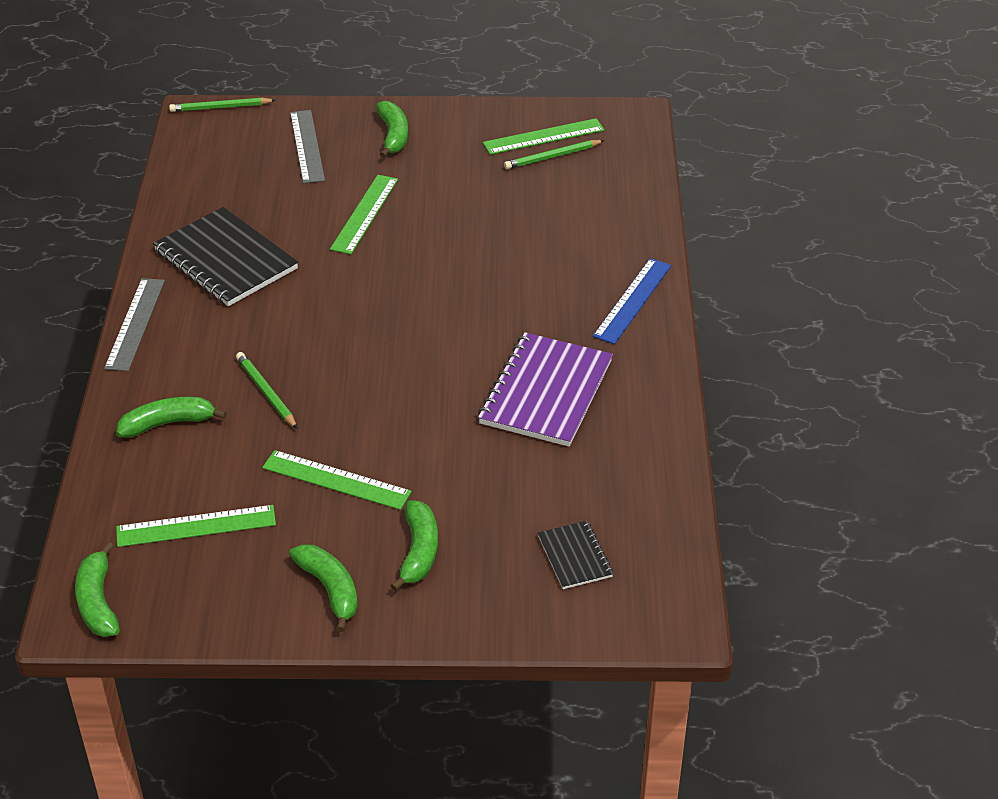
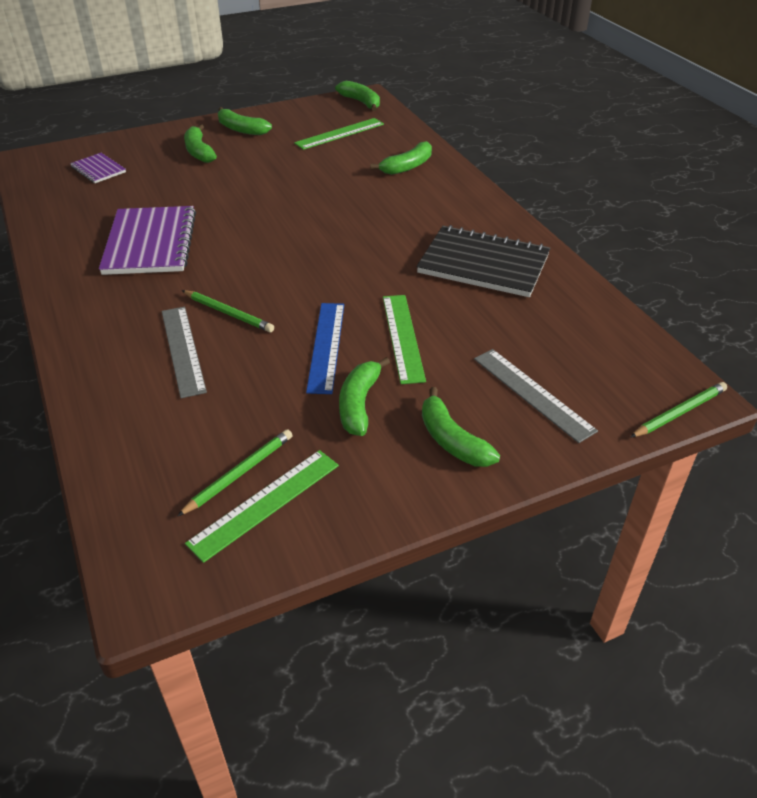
camera: 155 degrees right, 0 degrees up
grey ruler [104,278,165,371] -> grey ruler moved to [161,307,207,398]
green pencil [236,352,298,429] -> green pencil moved to [182,290,274,332]
green ruler [262,450,412,510] -> none
black notebook [538,521,613,589] -> purple notebook [70,153,126,183]
blue ruler [593,258,671,344] -> blue ruler moved to [306,303,344,394]
none -> green banana [339,357,390,436]

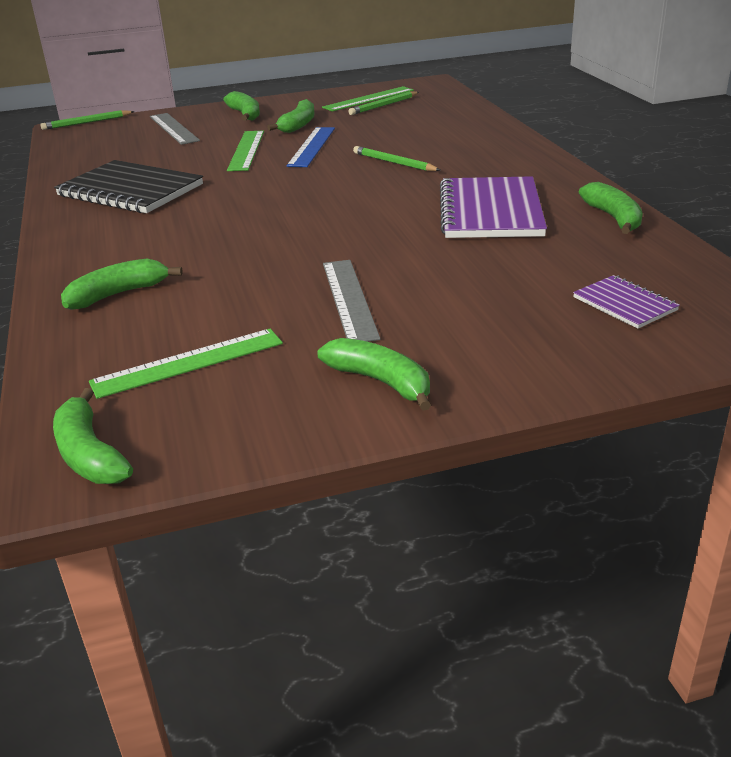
camera: 170 degrees left, 10 degrees down
grey ruler [161,307,207,398] -> grey ruler moved to [323,260,380,342]
green banana [184,124,217,163] -> green banana moved to [579,182,643,234]

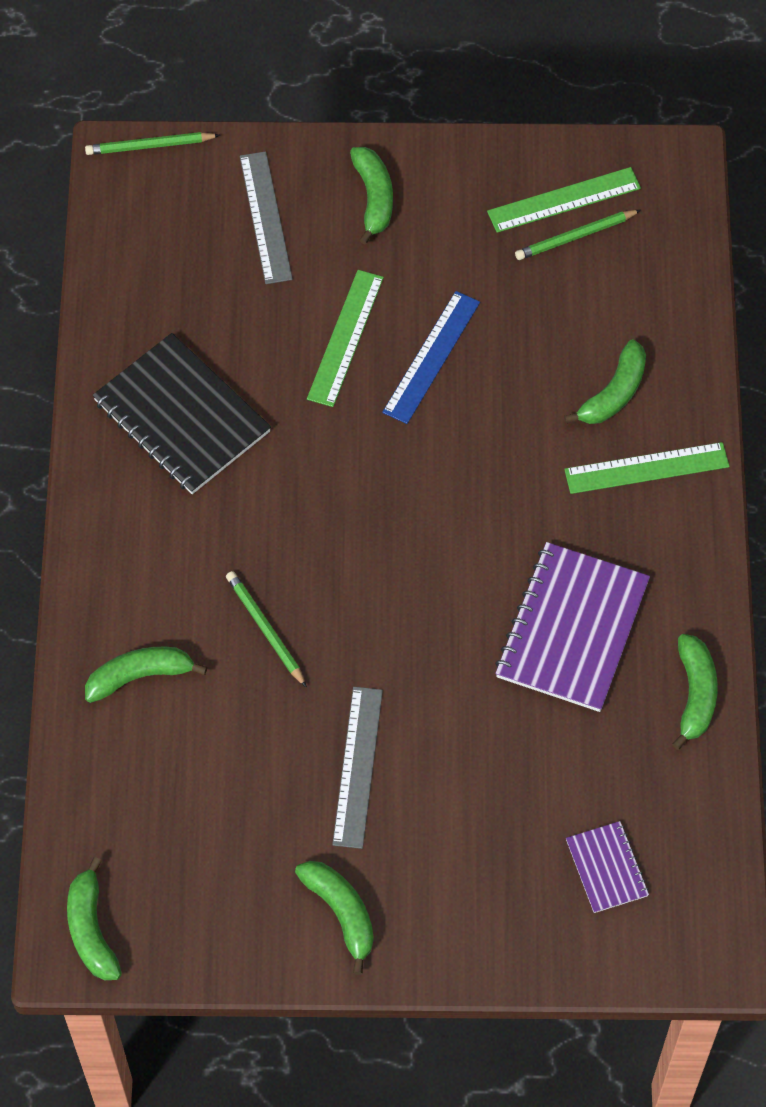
camera: 15 degrees right, 30 degrees up
green ruler [89,329,283,399] -> green ruler moved to [564,442,730,494]
green banana [267,99,315,133] -> green banana moved to [564,339,646,424]
green pencil [353,146,440,171] -> green pencil moved to [226,571,307,688]

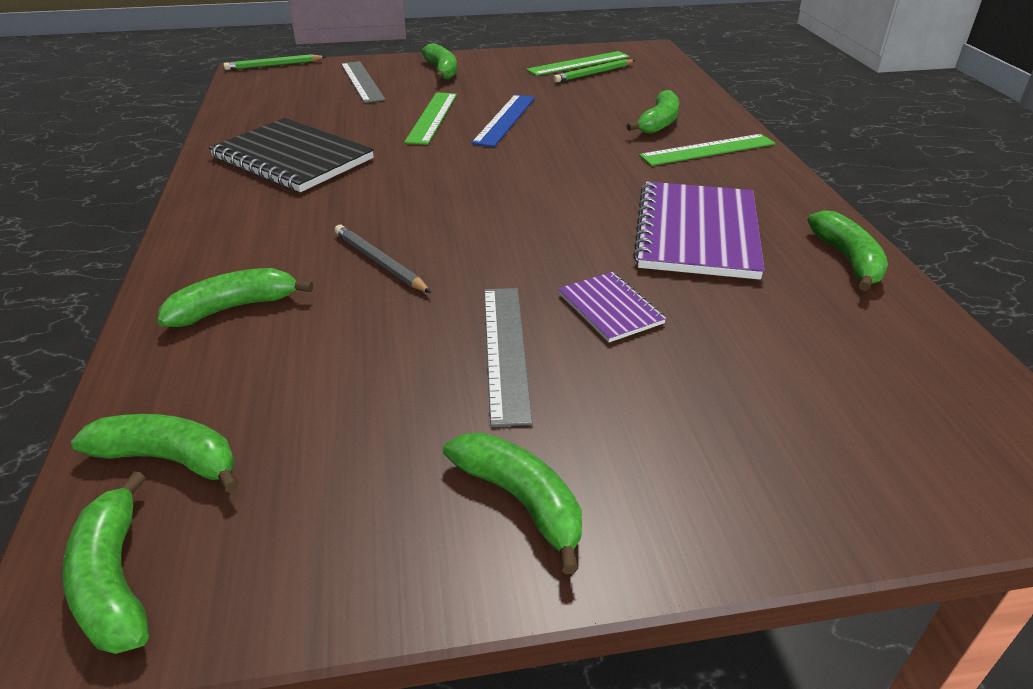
camera: 10 degrees left, 25 degrees down
green pencil [226,571,307,688] -> grey pencil [334,225,431,293]
purple notebook [566,821,649,913] -> purple notebook moved to [558,272,666,342]
none -> green banana [71,414,239,493]

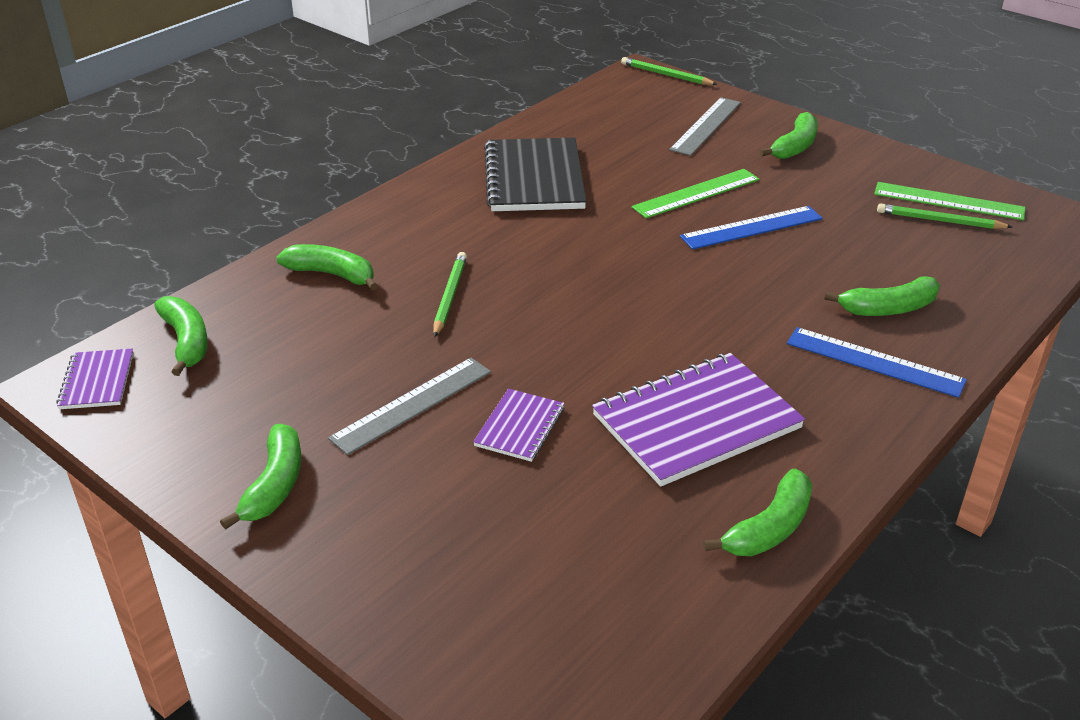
camera: 50 degrees right, 0 degrees up
green banana [62,471,149,654] -> purple notebook [56,348,133,409]
grey pencil [334,225,431,293] -> green pencil [434,252,467,337]
green ruler [639,134,775,166] -> blue ruler [787,327,967,398]

